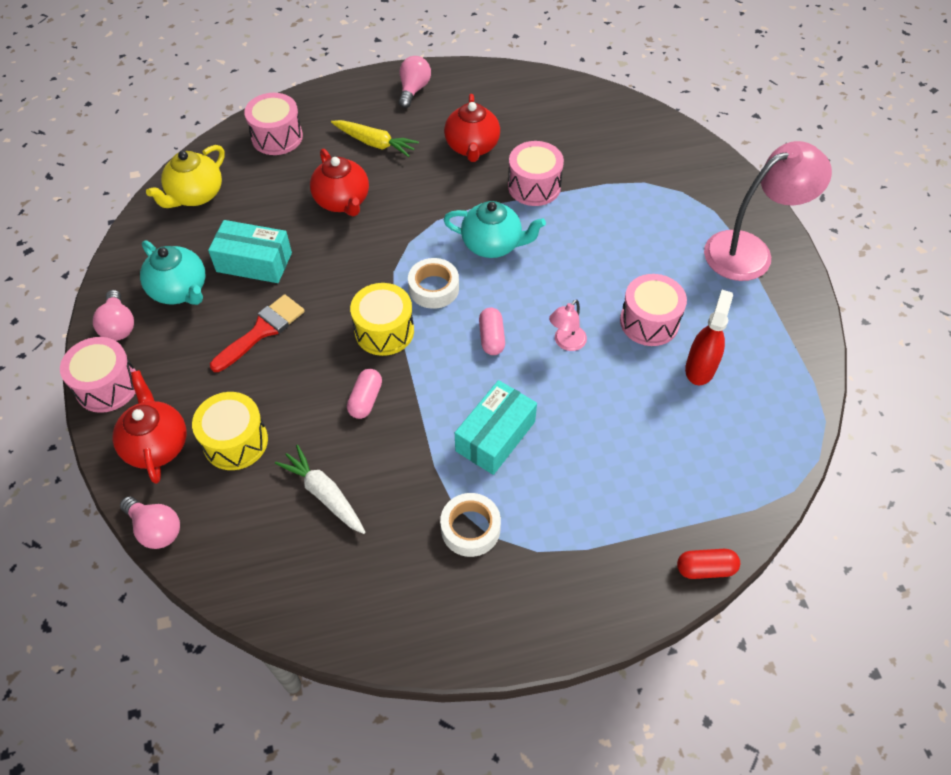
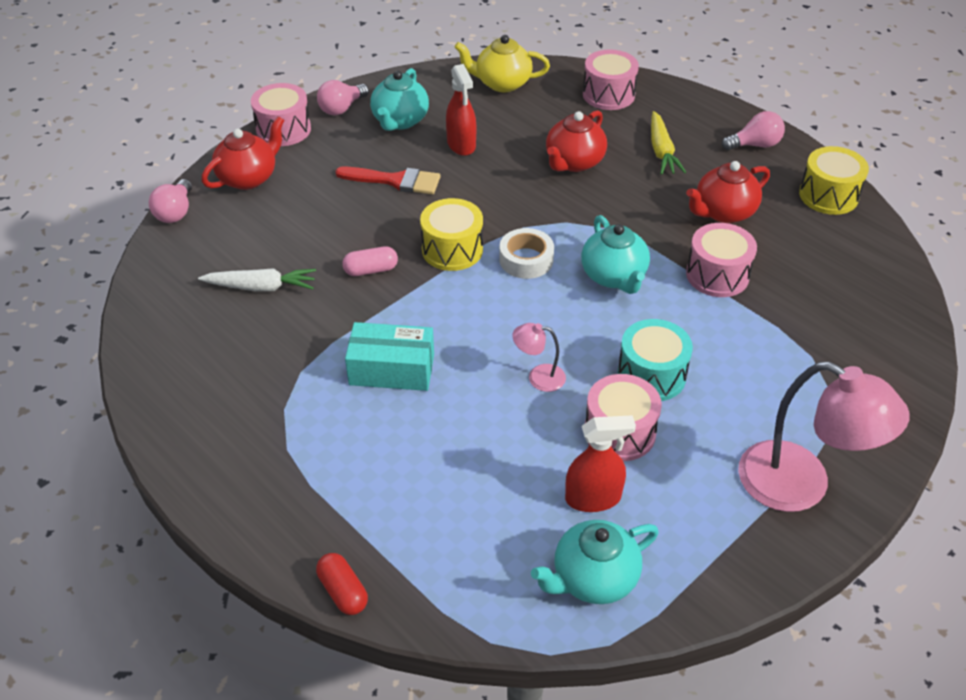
camera: 60 degrees right, 10 degrees down
yellow drum [192,392,268,470] -> yellow drum moved to [799,146,869,215]
turquoise box [208,220,292,283] -> red spray bottle [446,64,476,156]
white carrot [275,445,366,534] -> white carrot turned 75 degrees clockwise [198,268,316,291]
white tape [440,493,501,557] -> none
pink capsule [479,308,505,355] -> none
none -> turquoise teapot [531,520,659,604]
none -> turquoise drum [617,319,693,401]

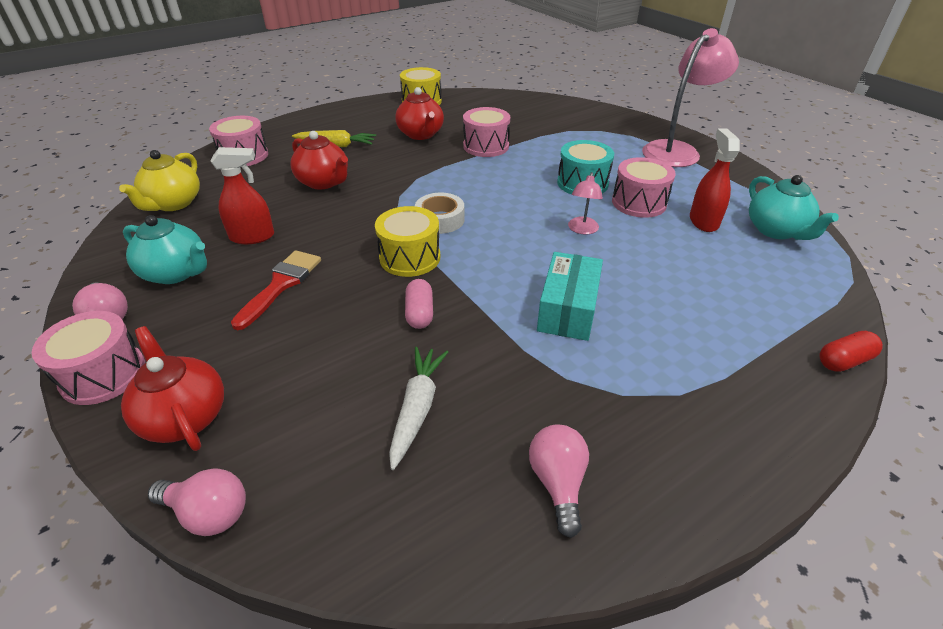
camera: 80 degrees left, 5 degrees down
turquoise teapot [581,215,650,294] -> none
pink light bulb [722,111,785,150] -> pink light bulb moved to [529,424,589,538]

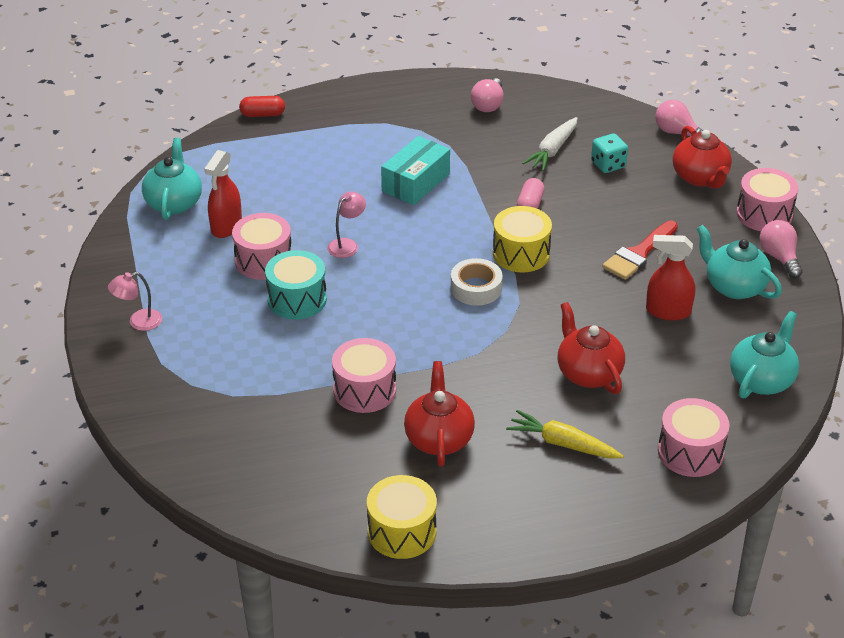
camera: 160 degrees left, 0 degrees up
yellow teapot [119,150,200,211] -> turquoise teapot [730,311,799,399]
pink lamp [642,28,739,167] -> pink lamp [108,272,162,331], size x0.46
none -> turquoise dice [591,133,628,173]

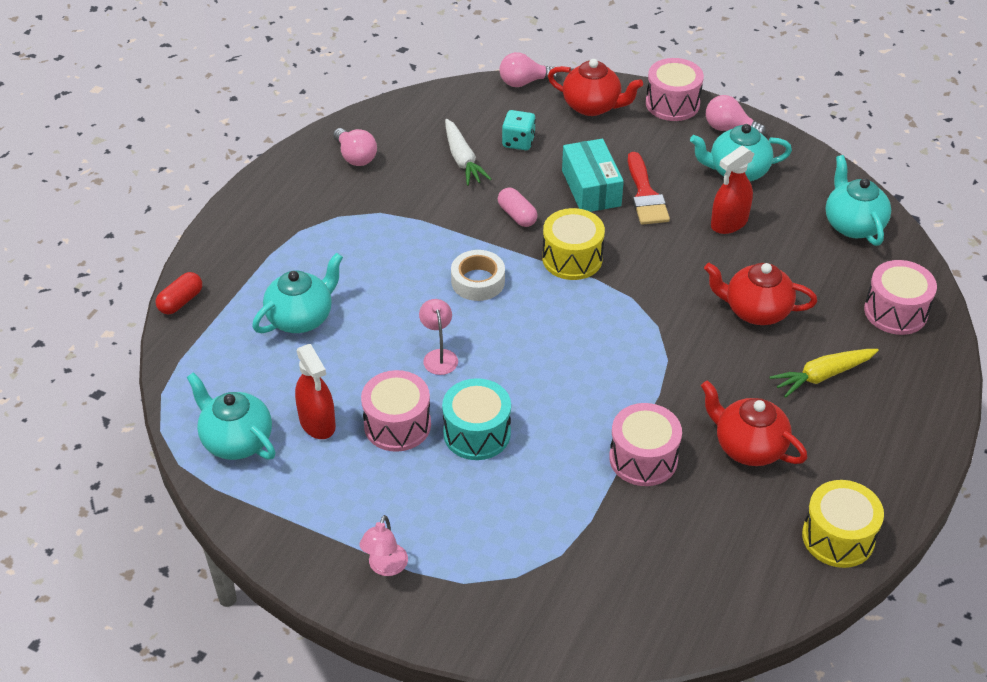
camera: 50 degrees left, 5 degrees up
turquoise box [381,136,450,205] -> turquoise box moved to [562,139,624,212]
white tape [451,258,503,306] -> white tape moved to [451,250,505,301]
none -> turquoise teapot [252,253,343,333]

